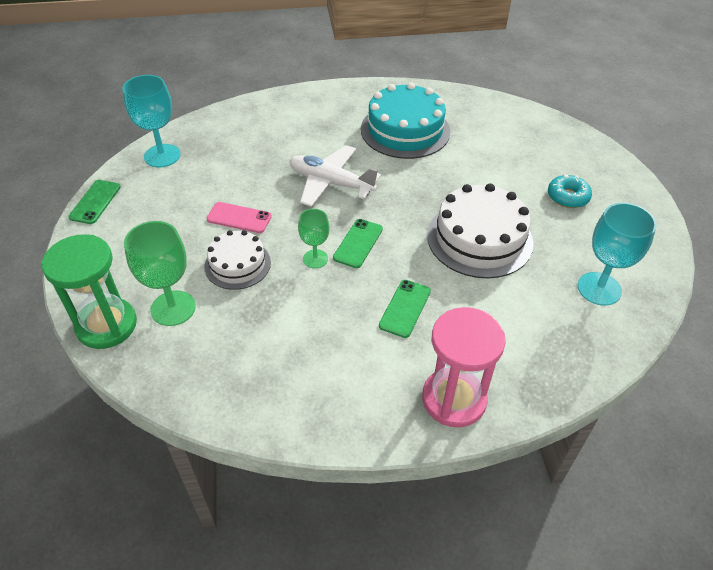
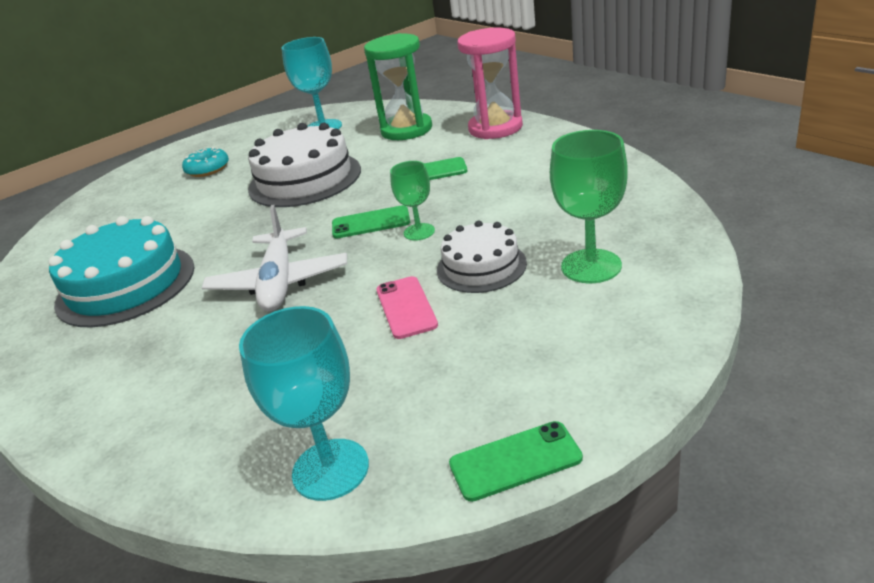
camera: 115 degrees left, 15 degrees down
green hourglass [42,234,137,349] -> green hourglass moved to [364,33,432,140]

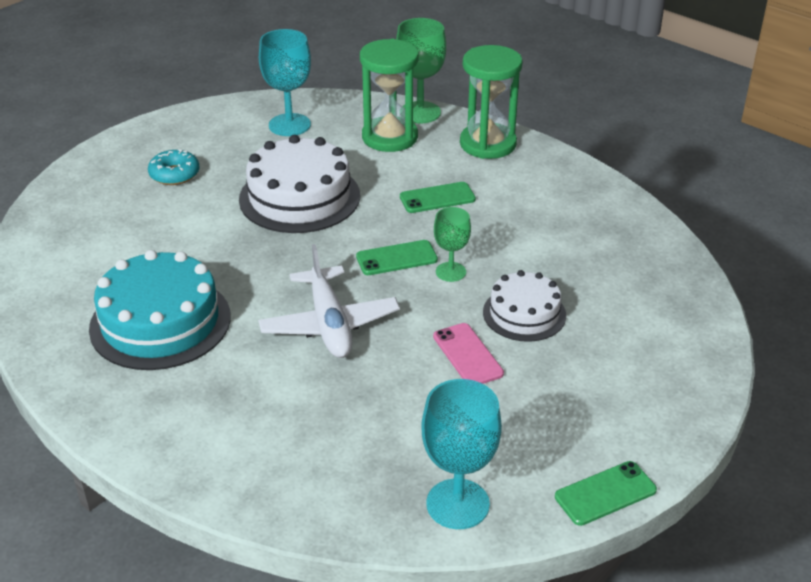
camera: 15 degrees left, 5 degrees up
pink hourglass [457,27,523,139] -> green hourglass [460,45,523,159]
green goblet [550,130,628,283] -> green goblet moved to [396,18,446,123]

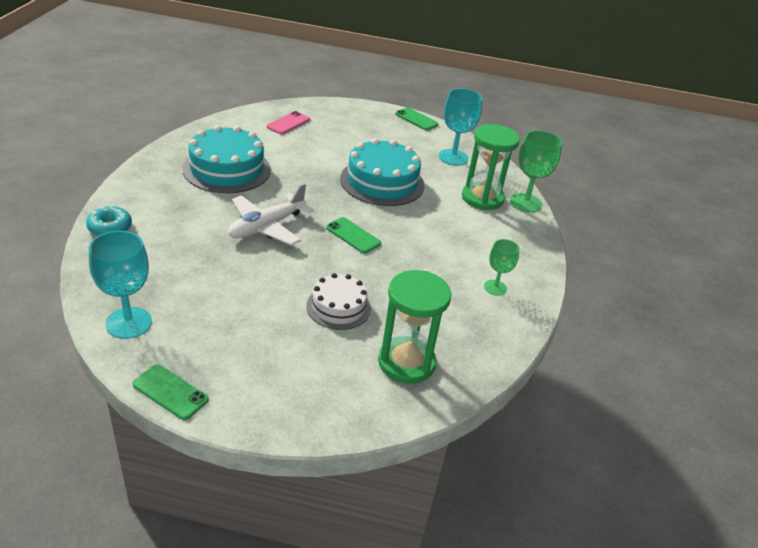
camera: 55 degrees right, 0 degrees up
turquoise donut [148,149,199,185] -> turquoise donut moved to [86,206,132,236]
white cake [239,135,360,233] -> turquoise cake [340,138,425,206]
green phone [400,182,476,213] -> green phone moved to [395,107,439,130]
pink phone [433,323,504,384] -> pink phone moved to [267,111,310,134]
green goblet [434,207,471,282] -> green goblet moved to [484,239,520,296]
green hourglass [460,45,523,159] -> green hourglass moved to [378,270,451,384]

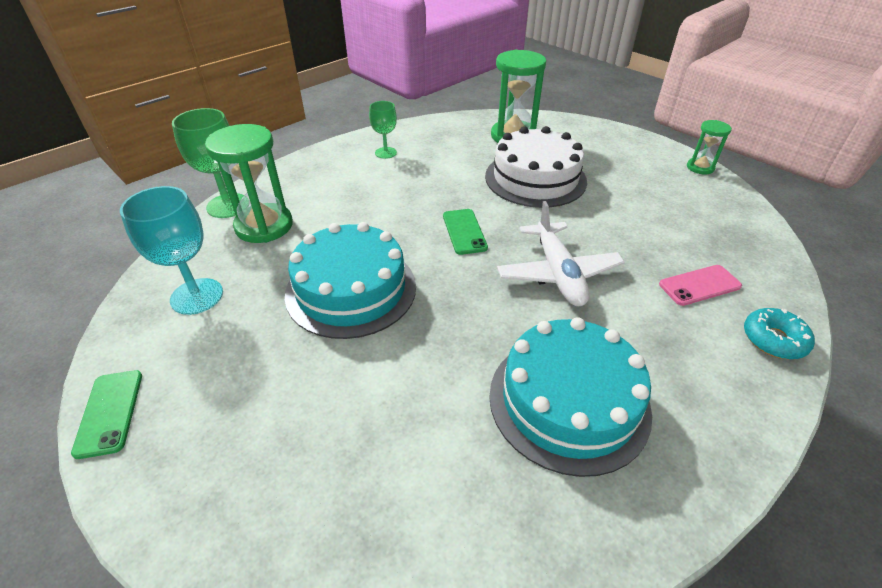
camera: 140 degrees left, 5 degrees up
turquoise goblet [89,231,152,339] -> none
green phone [133,365,209,420] -> green hourglass [687,120,732,174]
white plane [228,183,314,246] -> white plane turned 90 degrees clockwise [497,201,625,306]
pink phone [267,111,310,134] -> pink phone moved to [659,265,742,306]
white cake [306,273,371,330] -> white cake [485,126,587,208], size x1.66

